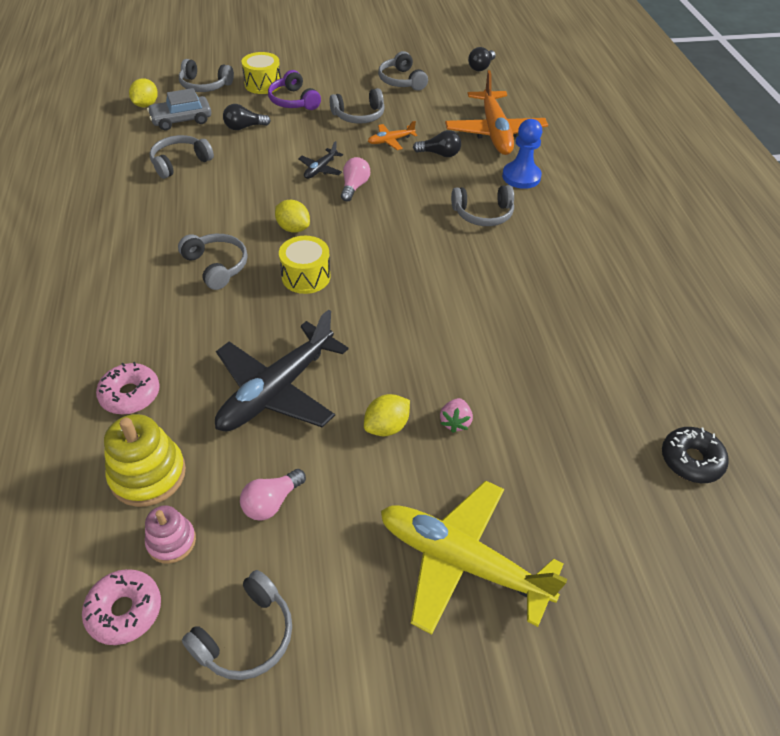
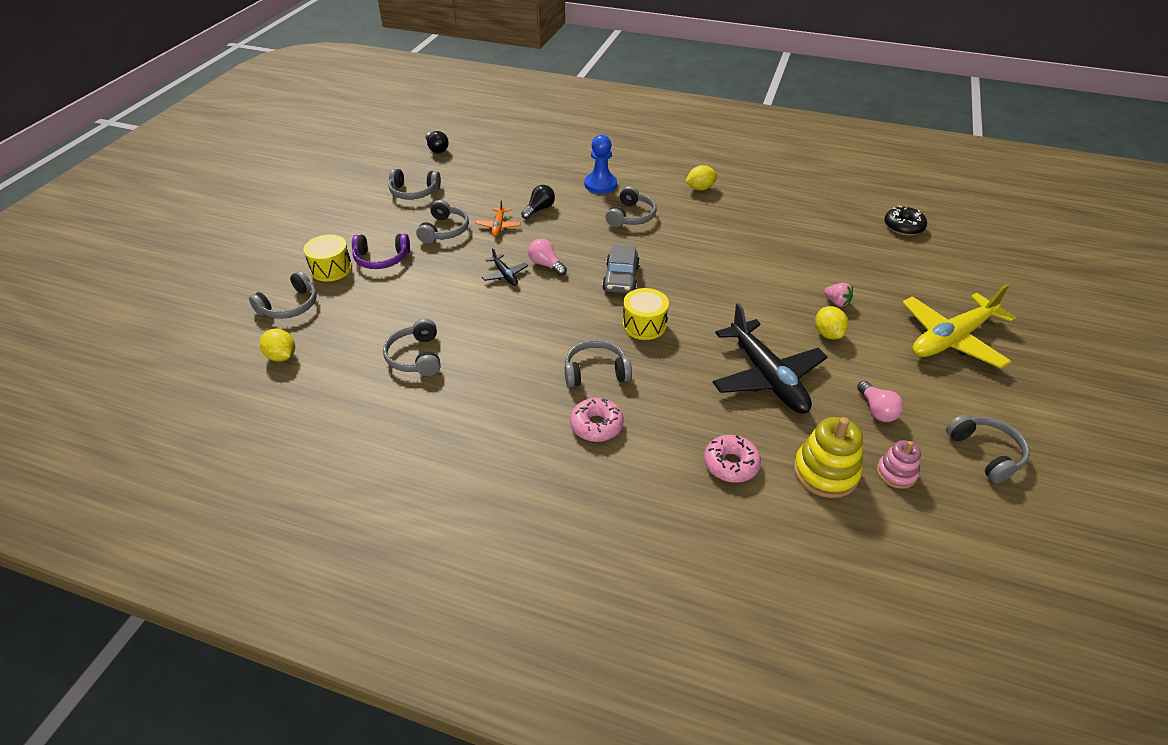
camera: 60 degrees left, 5 degrees down
pink donut [82,569,161,645] -> pink donut moved to [570,398,624,442]
grey car [147,88,211,130] -> grey car moved to [602,245,640,293]
black light bulb [223,104,271,130] -> none
yellow lemon [275,200,310,233] -> yellow lemon moved to [685,165,717,190]
orange plane [445,70,548,155] -> none

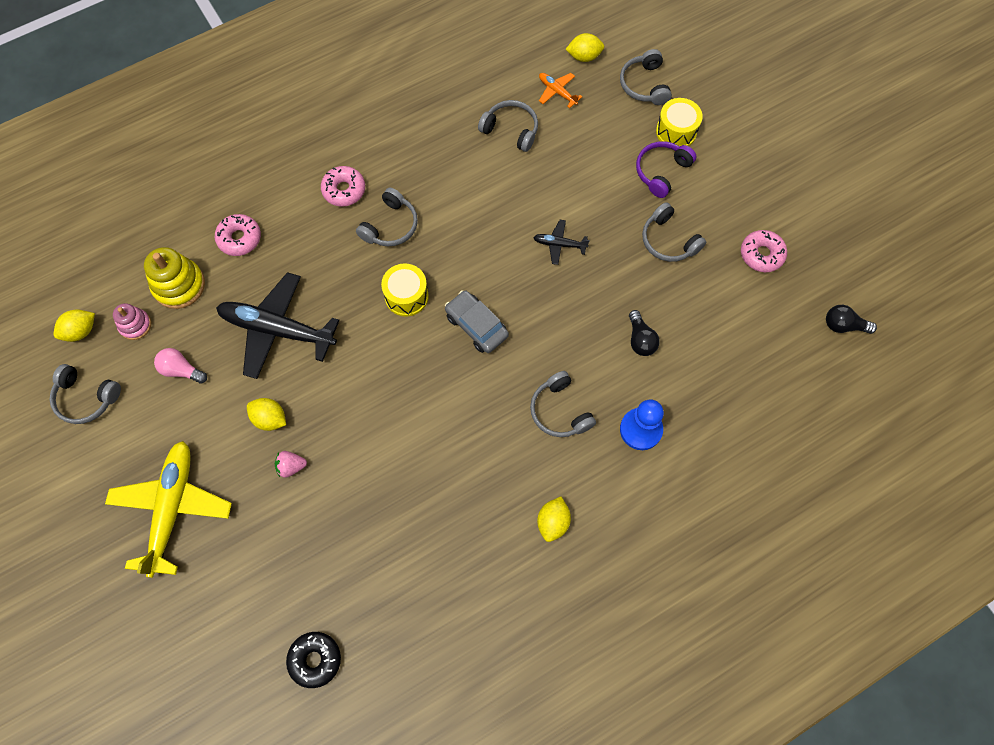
camera: 130 degrees right, 25 degrees up
grey headphones [388,169,441,200] -> pink donut [741,230,787,272]
orange plane [475,200,521,237] -> orange plane moved to [539,73,582,108]
pink light bulb [528,239,567,276] -> none
none -> yellow lemon [54,309,95,342]

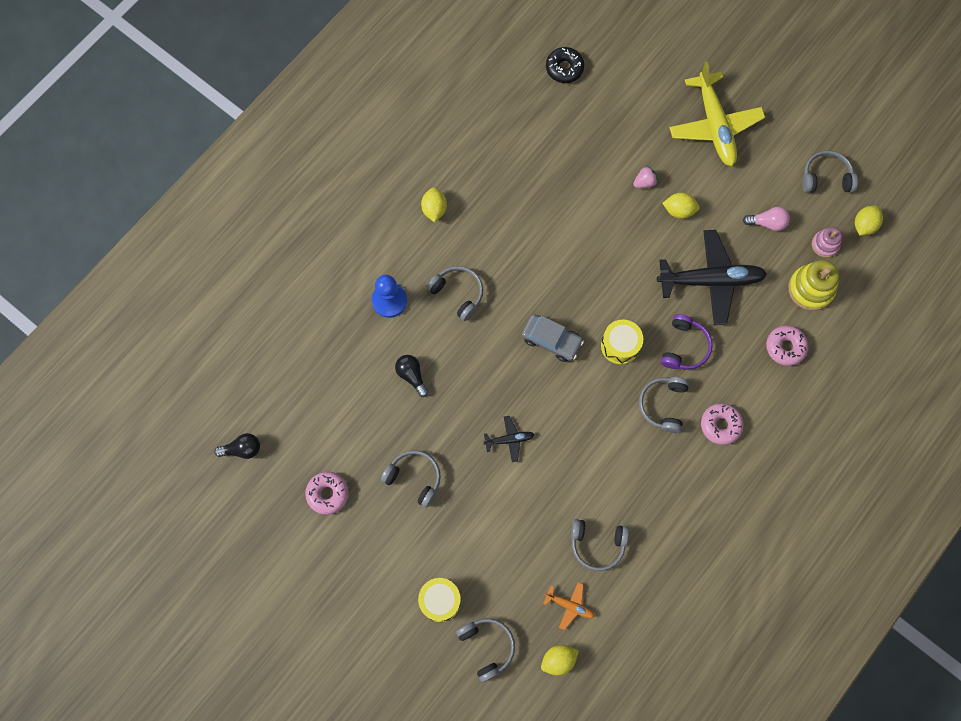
camera: 160 degrees right, 5 degrees up
purple headphones [636,141,697,198] -> purple headphones moved to [661,314,713,370]

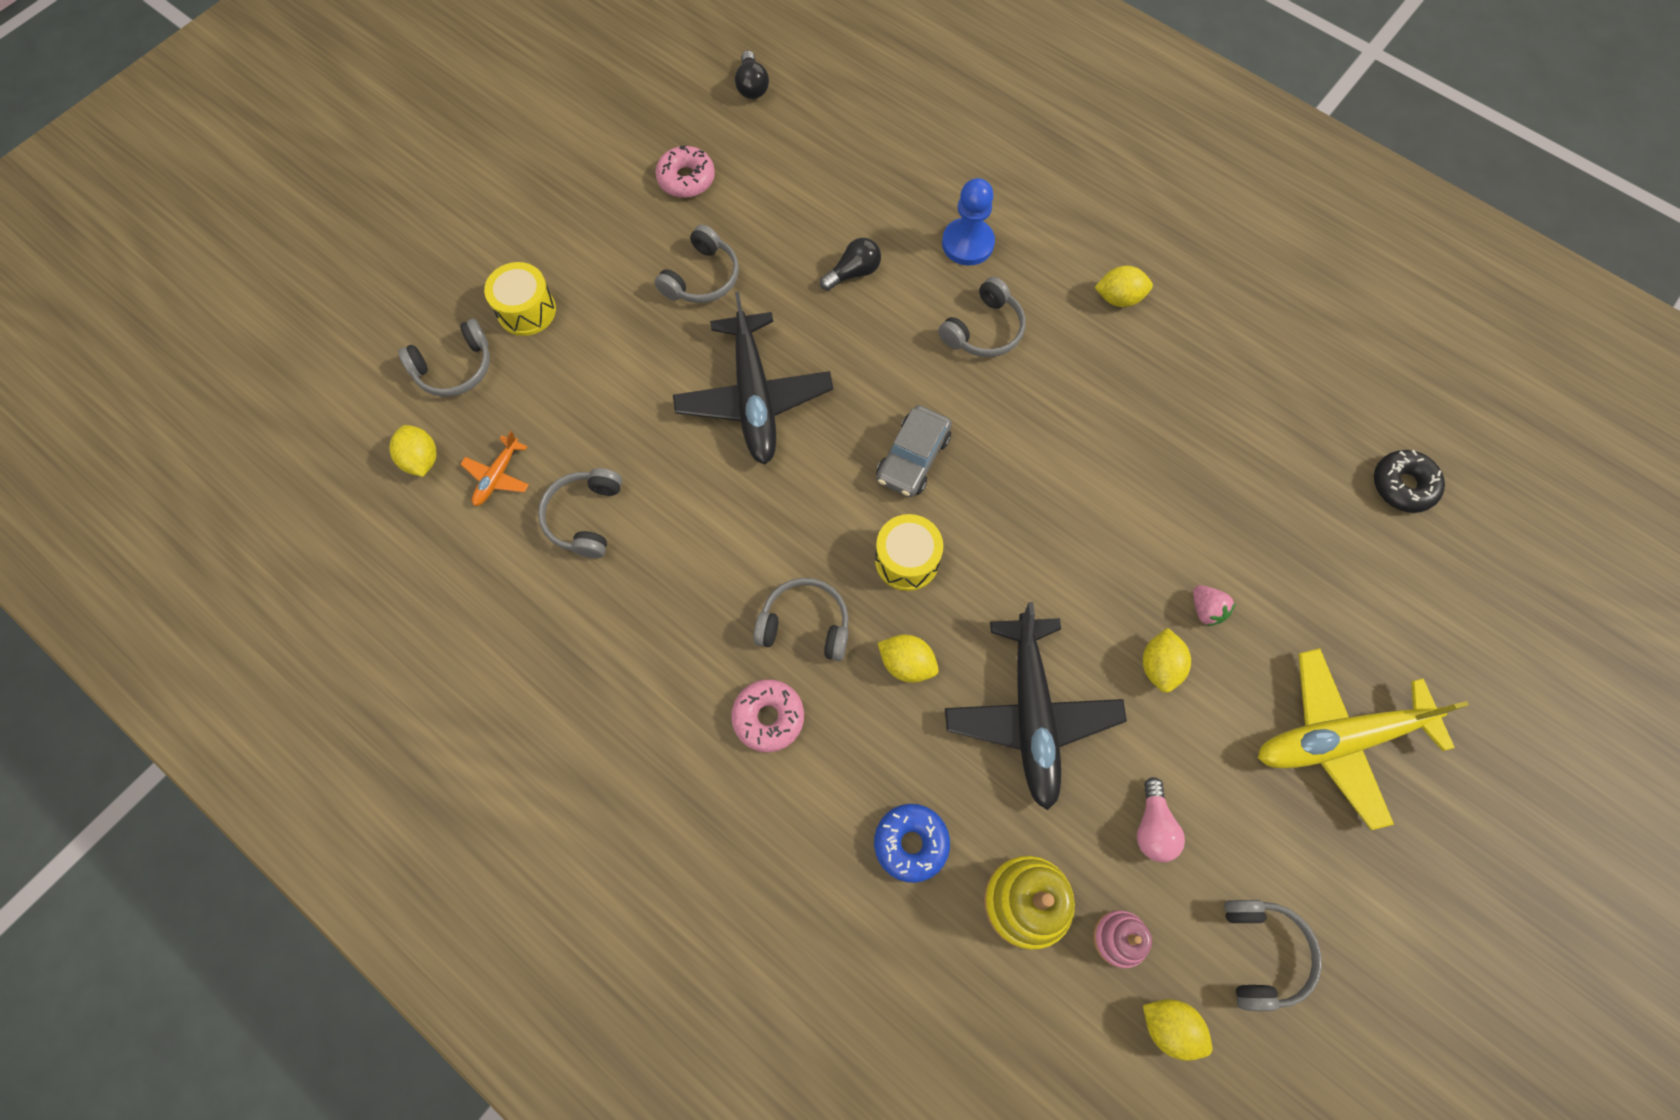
camera: 90 degrees right, 5 degrees down
black plane [483,416,535,462] -> black plane [673,292,833,464], size x2.20
purple headphones [661,314,713,370] -> yellow lemon [878,635,939,683]
pink donut [766,325,808,366] -> blue donut [874,804,950,883]

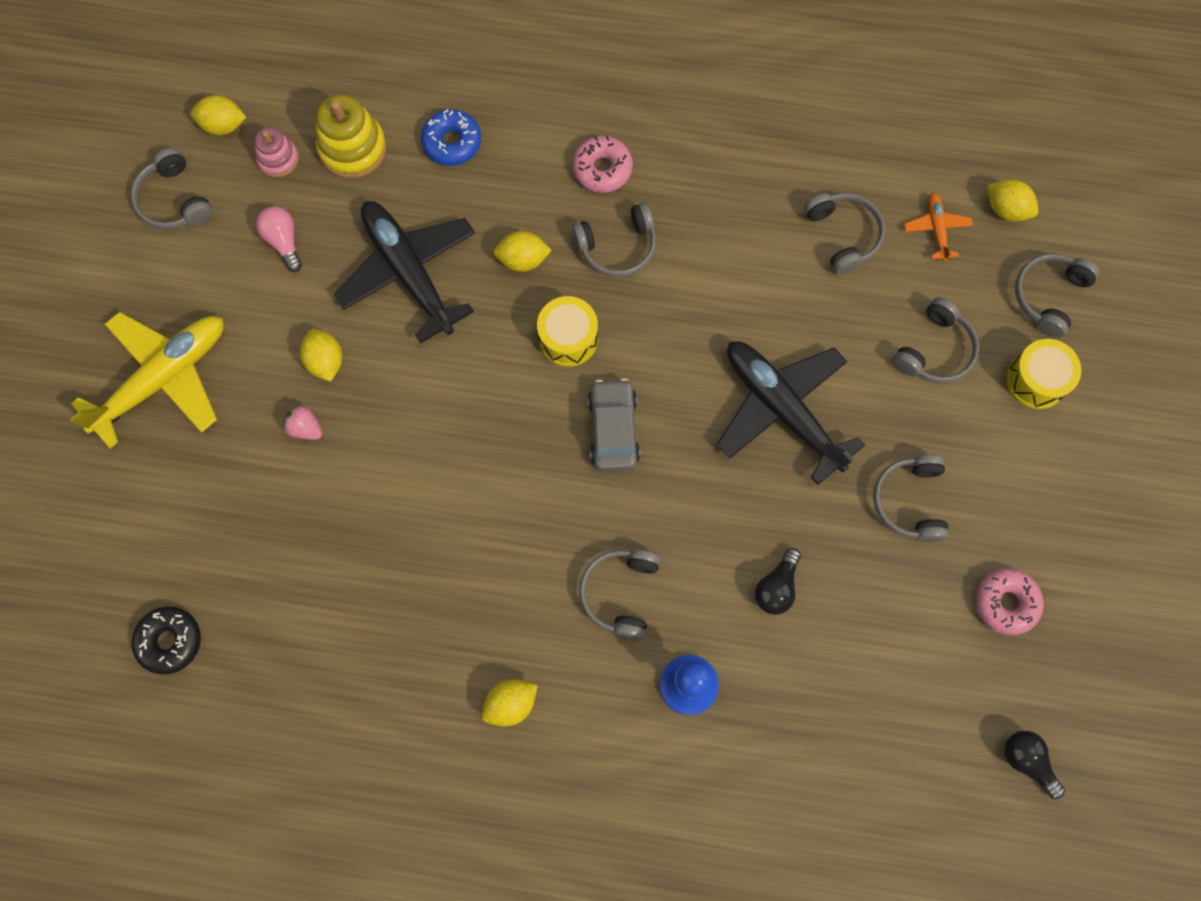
camera: 150 degrees right, 5 degrees up
none -> grey headphones [893,297,979,383]

